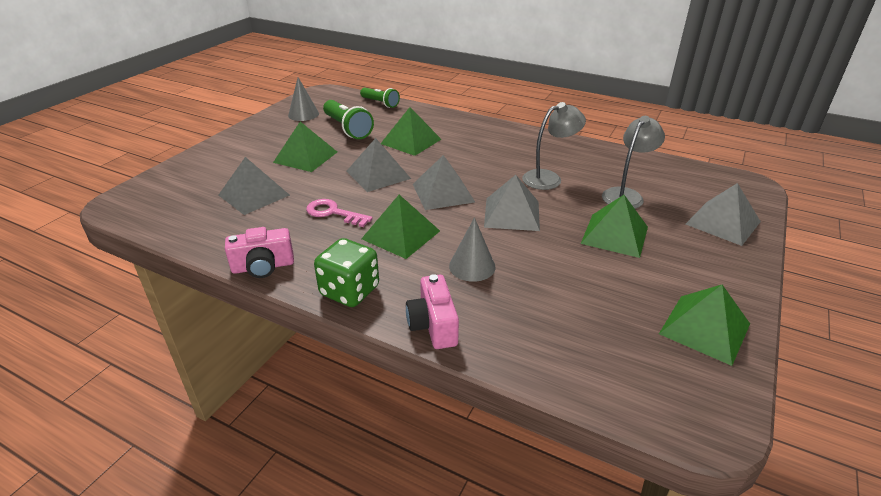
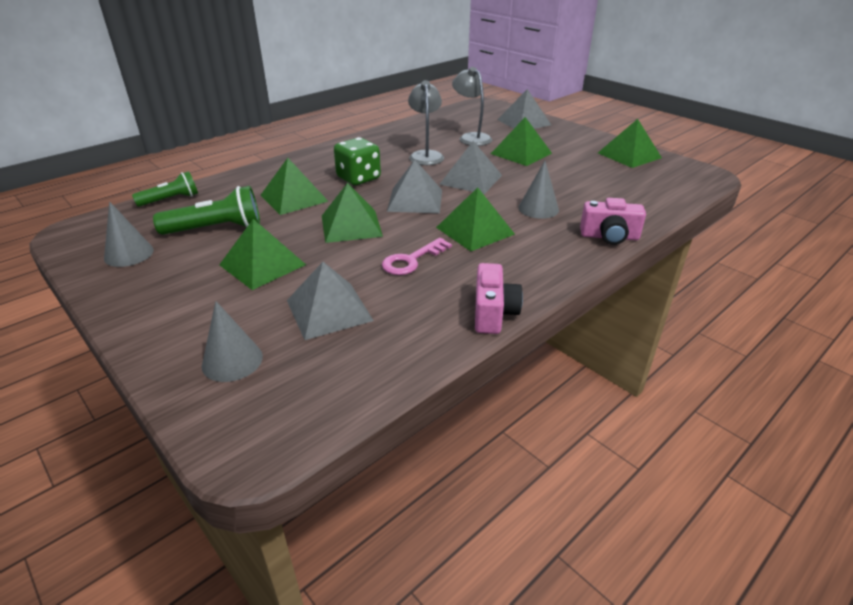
camera: 70 degrees left, 0 degrees up
green dice [314,238,379,307] -> green dice moved to [334,137,381,185]
grey pyramid [346,138,411,192] -> green pyramid [322,183,383,243]
none -> grey cone [202,301,263,382]

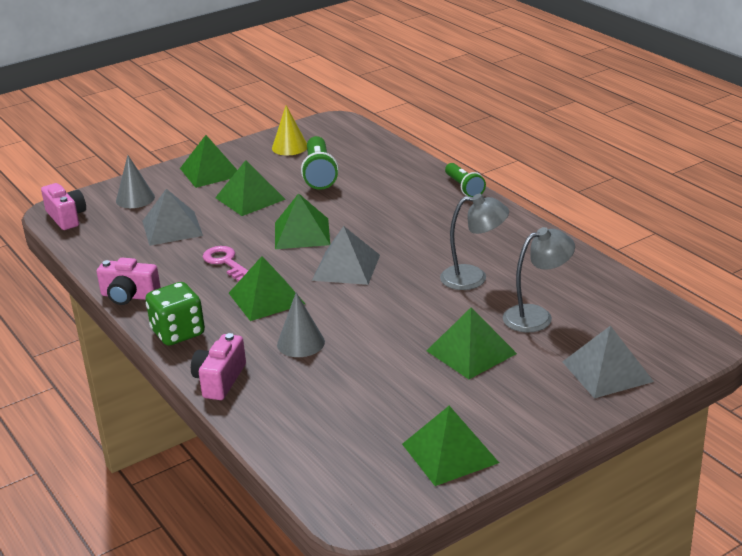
camera: 100 degrees right, 5 degrees down
grey cone [104,201,154,267] -> yellow cone [272,105,307,155]
green flashlight [132,171,198,207] -> green flashlight moved to [445,163,486,197]
green pyramid [260,158,328,215] -> green pyramid moved to [180,135,237,188]
green dice [334,137,381,185] -> green dice moved to [145,282,205,346]
grey pyramid [439,141,502,194] -> none
none -> pink camera [41,183,86,230]

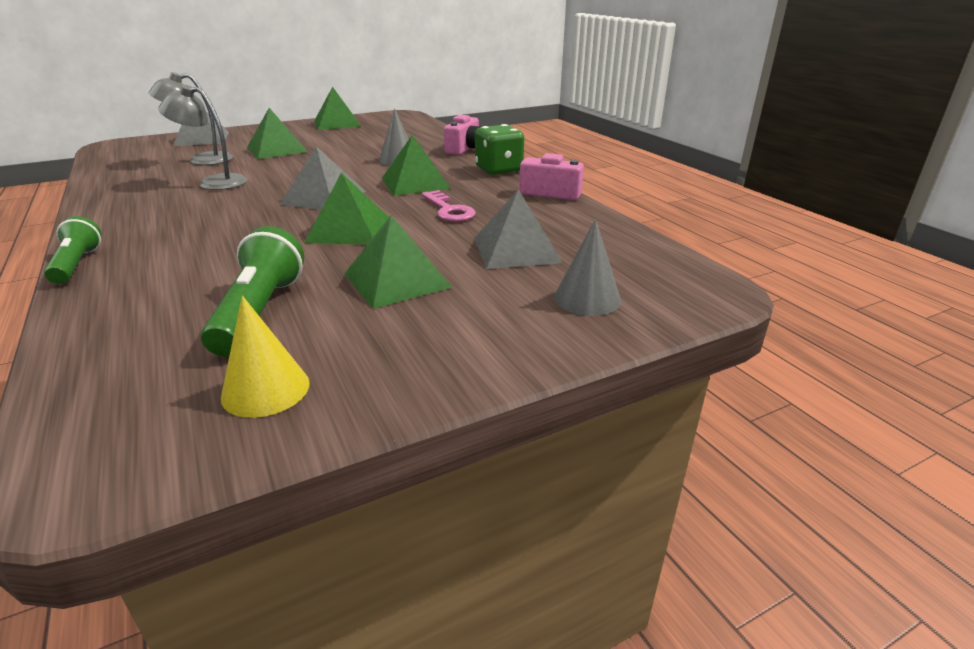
camera: 175 degrees left, 0 degrees up
pink camera [41,183,86,230] -> none
green pyramid [180,135,237,188] -> none

